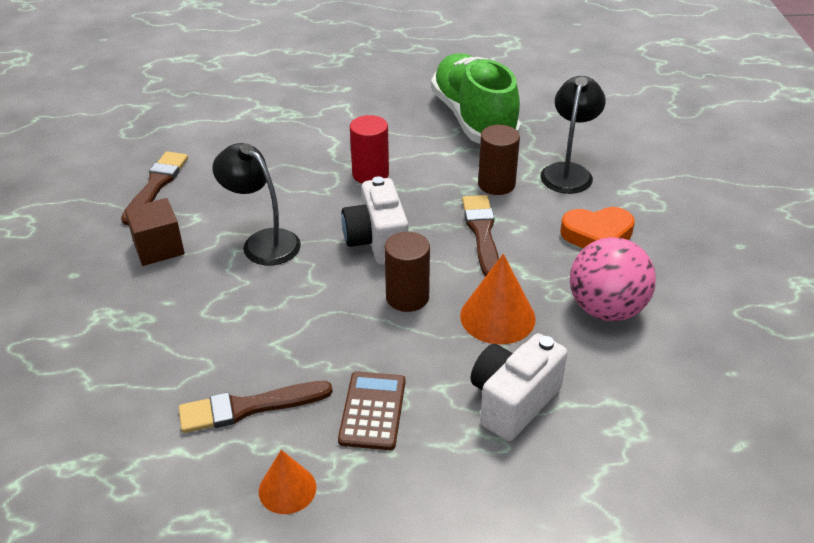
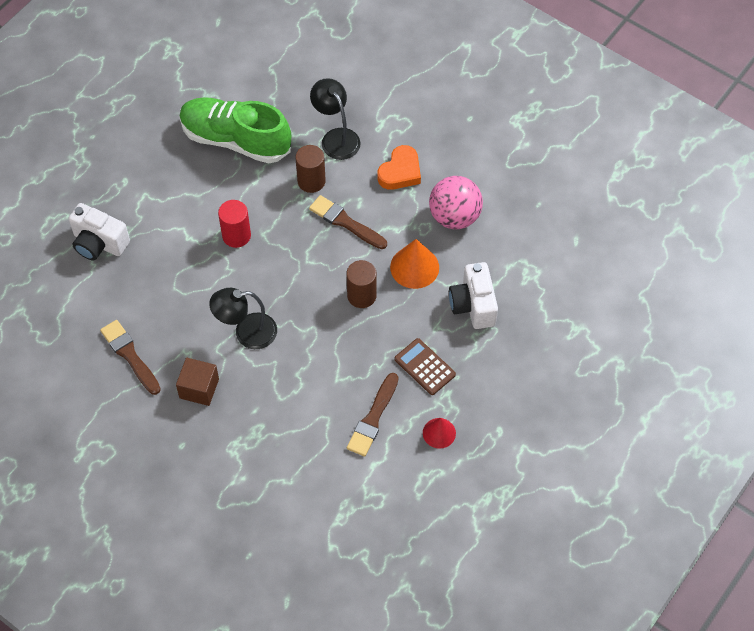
camera: 50 degrees left, 20 degrees up
orange cone [259,450,316,514] -> red cone [423,418,456,449]
white camera [342,176,408,265] -> white camera moved to [69,203,130,260]

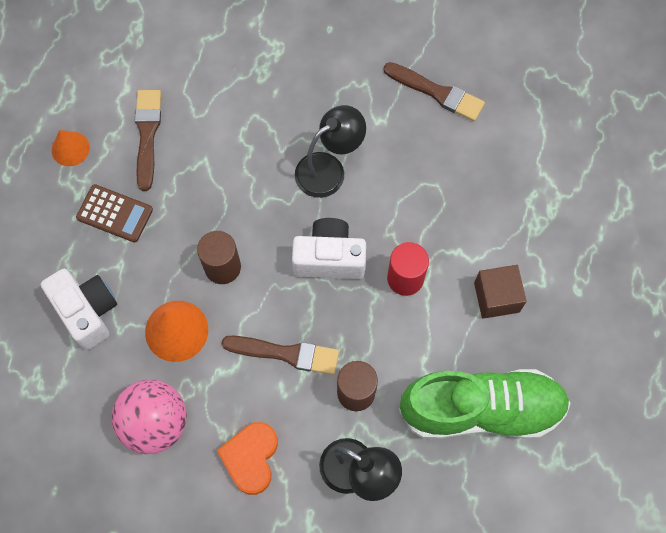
camera: 155 degrees right, 10 degrees up
white camera [69,203,130,260] -> white camera moved to [292,218,366,279]
brown cube [176,358,219,406] -> brown cube moved to [474,265,527,319]
red cone [423,418,456,449] -> orange cone [52,130,90,166]

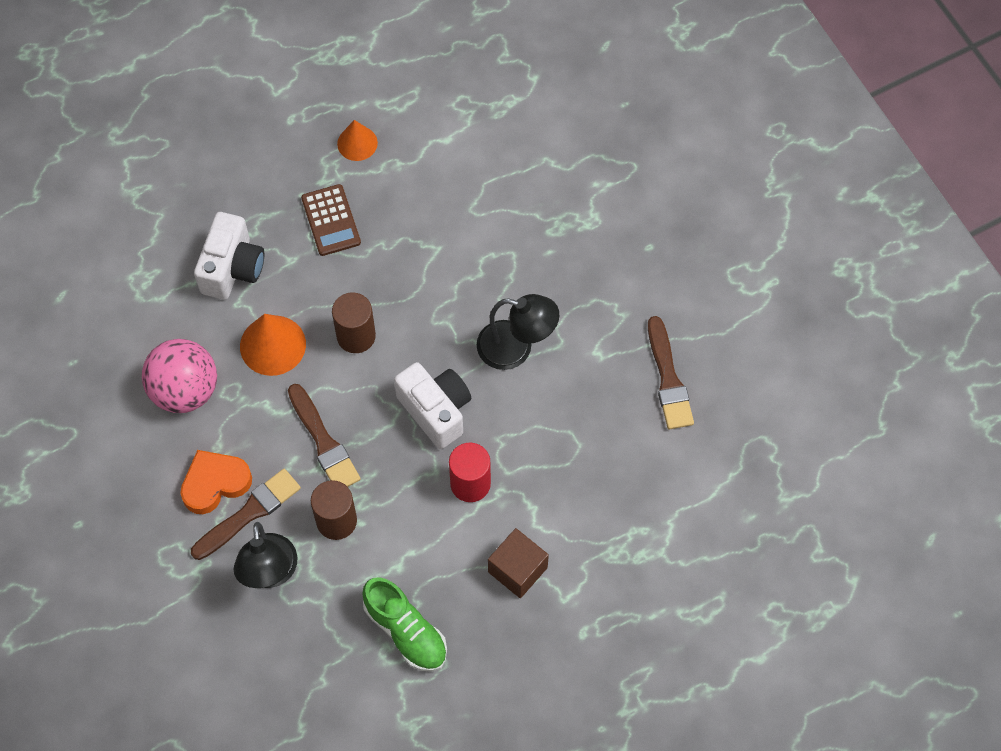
camera: 50 degrees right, 5 degrees down
brown brush [135,90,161,191] -> brown brush moved to [191,469,301,560]
green shoe [399,369,571,439] -> green shoe [362,577,447,672], size x0.61

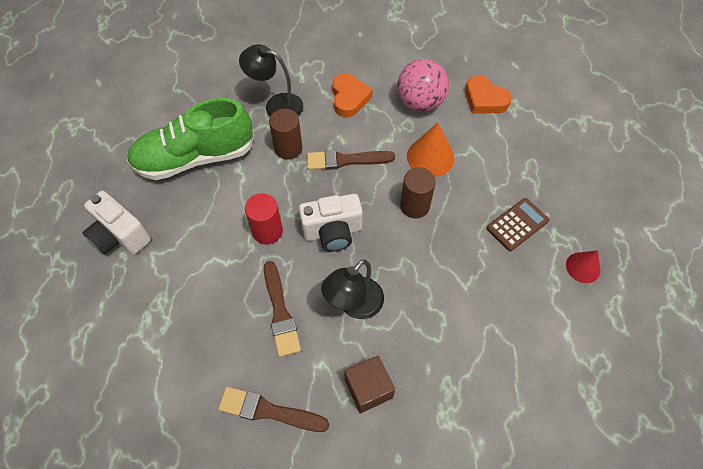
camera: 115 degrees right, 5 degrees down
brown brush [191,469,301,560] -> brown brush moved to [264,261,301,357]
white camera [194,212,264,300] -> white camera moved to [83,191,151,255]
brown calculator [301,184,361,256] -> brown calculator turned 135 degrees clockwise [486,198,549,251]
orange cone [337,120,378,161] -> red cone [566,250,601,283]
green shoe [362,577,447,672] -> green shoe [127,98,254,180], size x1.65
brown cube [488,528,549,598] -> brown cube moved to [344,355,395,414]
none -> orange heart [465,76,512,114]

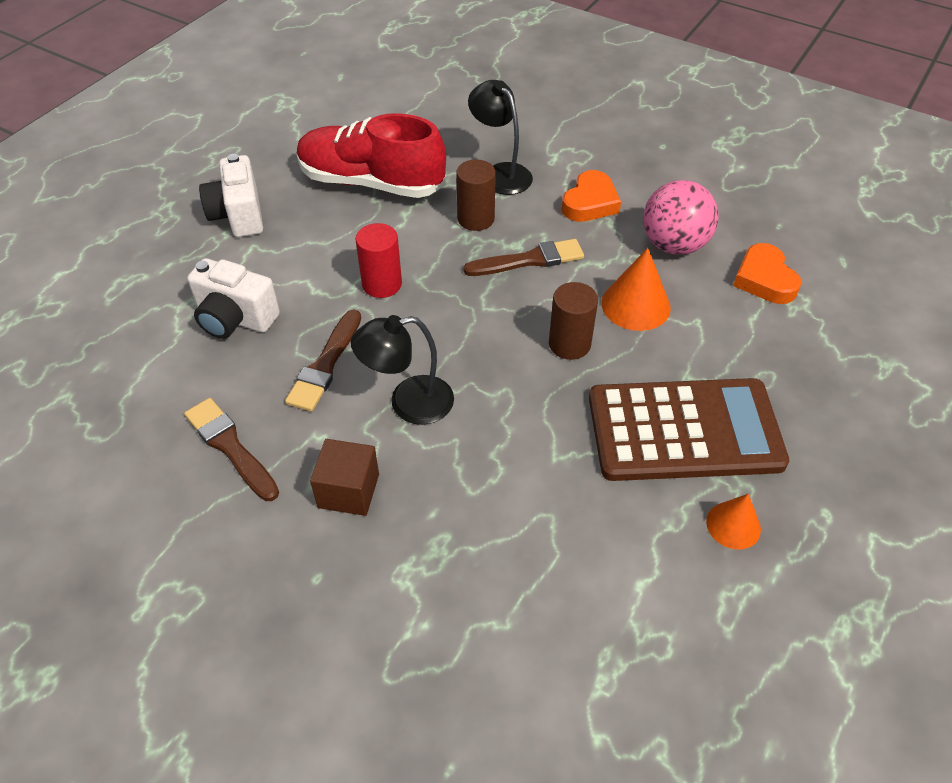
camera: 35 degrees right, 10 degrees down
green shoe [127,98,254,180] -> red shoe [297,113,446,198]
white camera [299,194,363,252] -> white camera moved to [187,258,280,339]
brown brush [307,150,395,170] -> brown brush turned 135 degrees clockwise [463,239,584,276]
brown calculator [486,198,549,251] -> brown calculator [589,378,790,481], size x2.11
red cone [566,250,601,283] -> orange cone [706,494,761,549]

